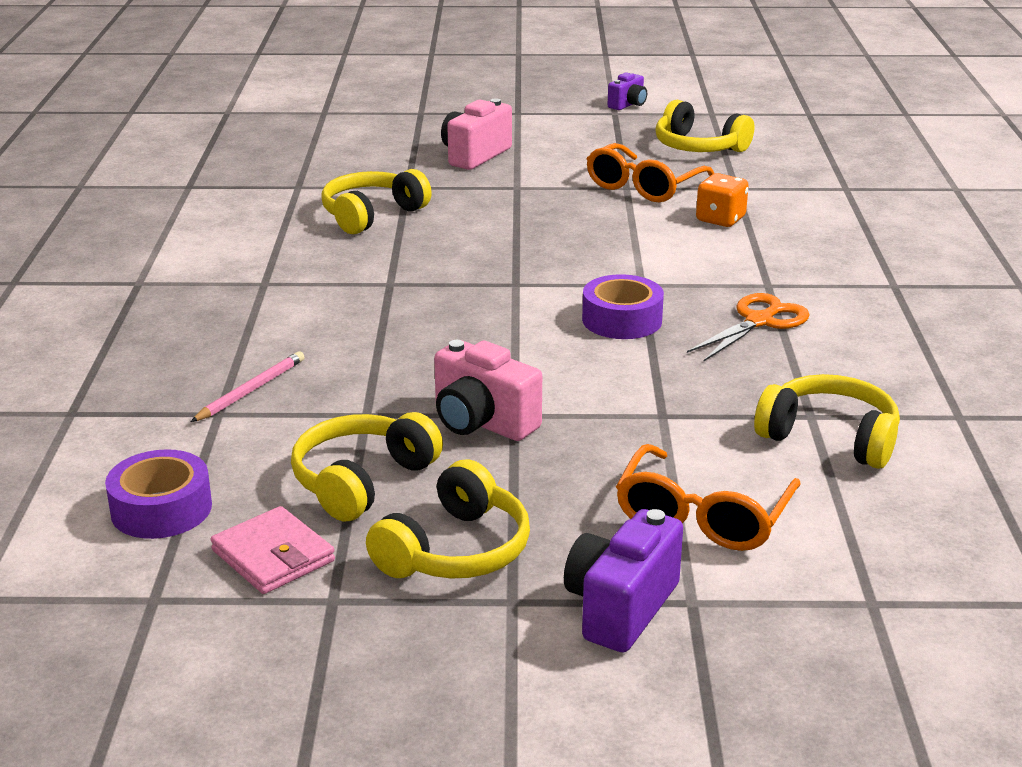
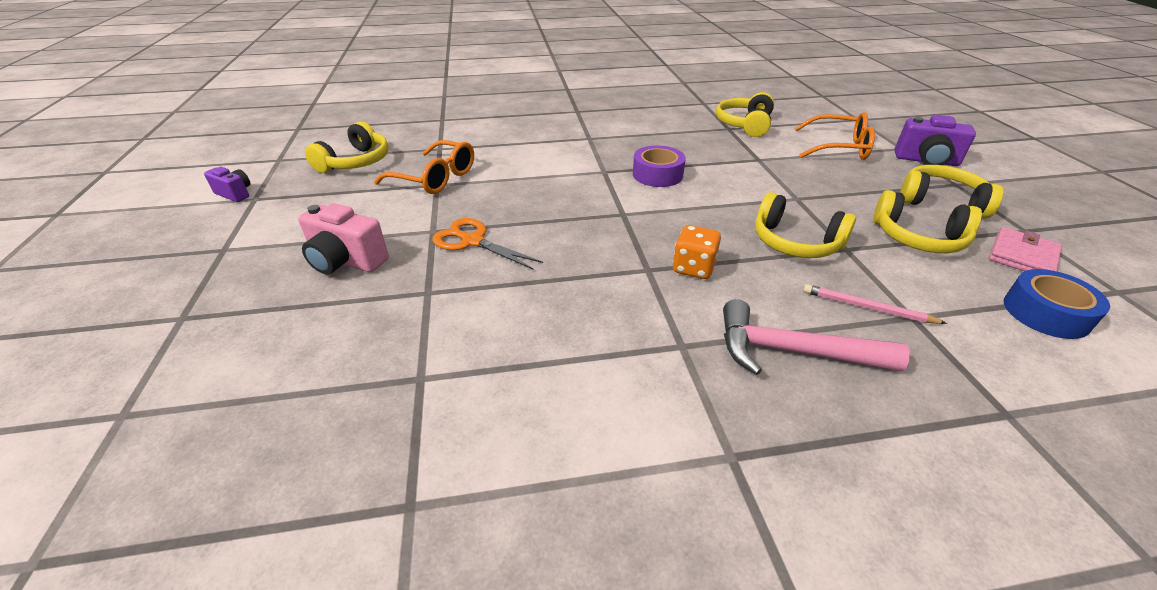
camera: 100 degrees left, 10 degrees up
purple tape [105,449,212,539] -> blue tape [1003,269,1110,339]
yellow headphones [321,169,432,234] -> yellow headphones moved to [755,192,856,258]
pink camera [434,340,542,441] -> none
orange scissors [687,293,810,361] -> orange scissors moved to [432,218,543,269]
orange dice [696,173,749,227] -> orange dice moved to [673,225,721,279]
none -> pink hammer [723,299,910,375]

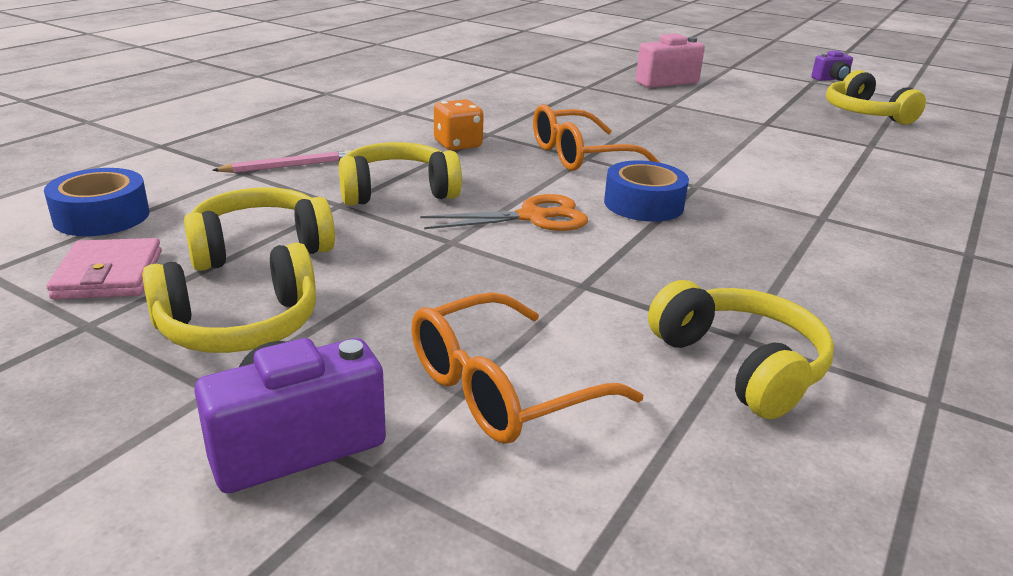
camera: 130 degrees right, 10 degrees down
orange glasses [374,140,474,194] -> orange glasses moved to [533,104,660,171]
orange scissors [432,218,543,269] -> orange scissors moved to [420,194,588,231]
purple tape [633,145,686,187] -> blue tape [604,160,689,222]
pink hammer [723,299,910,375] -> none

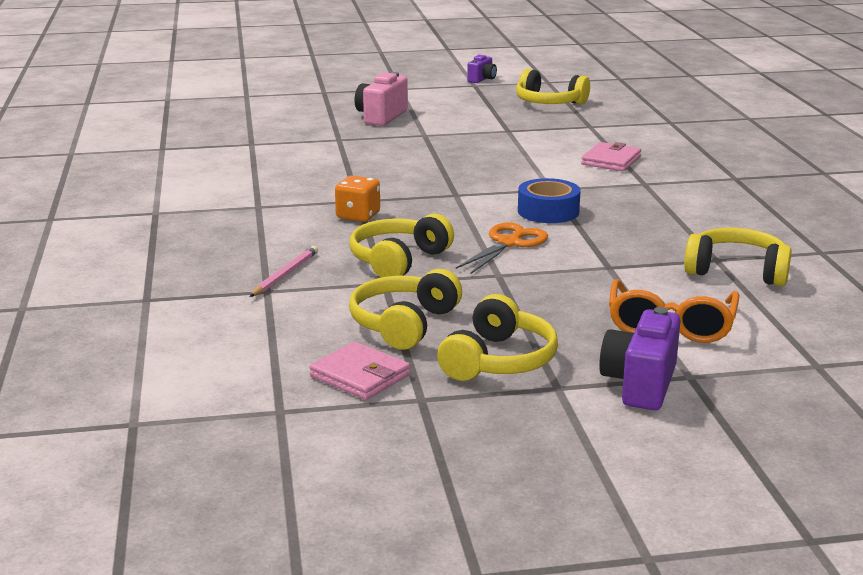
camera: 40 degrees left, 5 degrees down
blue tape [44,168,149,236] -> none
orange glasses [533,104,660,171] -> none
none -> pink wallet [581,142,641,171]

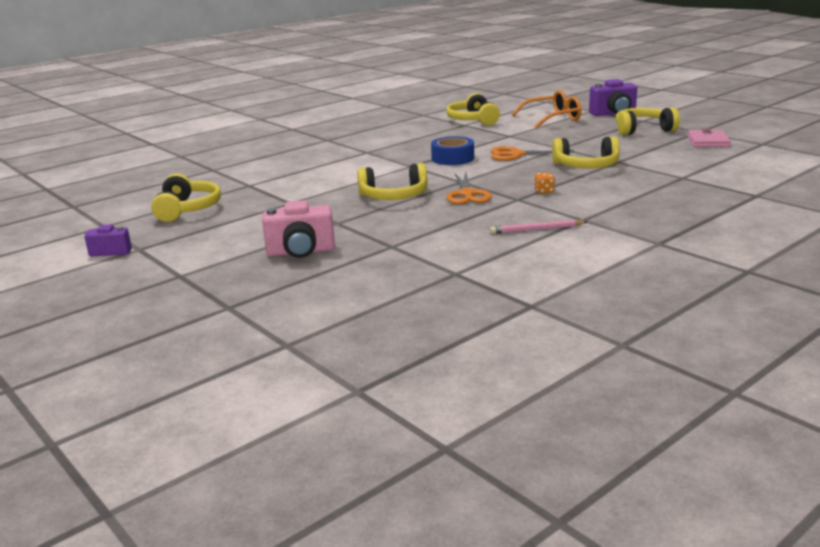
camera: 120 degrees left, 0 degrees up
pink pencil [250,246,318,297] -> pink pencil moved to [490,220,587,234]
orange dice [335,175,380,222] -> orange dice [534,172,555,194], size x0.61
yellow headphones [349,269,462,350] -> yellow headphones moved to [357,163,428,200]
pink wallet [581,142,641,171] -> none
none -> orange scissors [446,172,492,204]

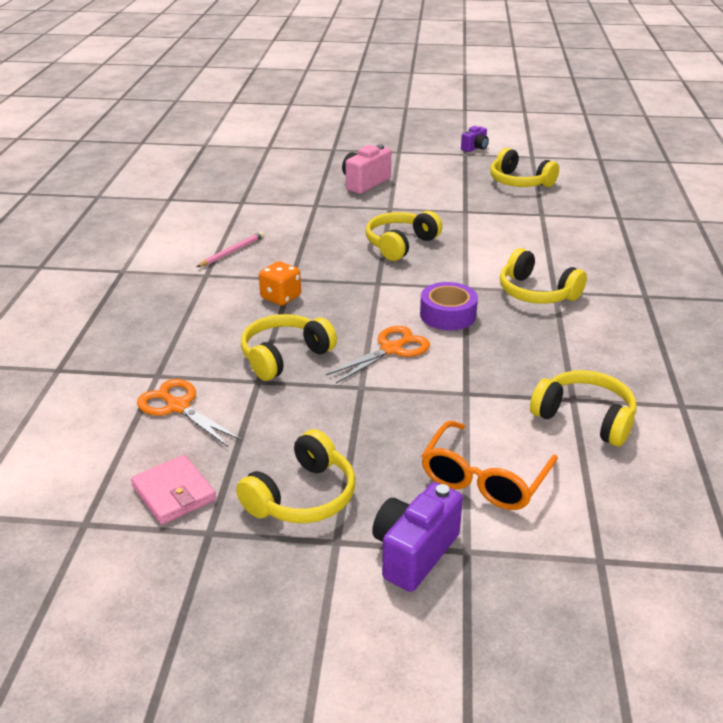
camera: 135 degrees right, 10 degrees up
blue tape [431,136,474,165] -> purple tape [420,282,478,330]
orange scissors [446,172,492,204] -> orange scissors moved to [137,379,242,447]
orange dice [534,172,555,194] -> orange dice [259,261,301,306], size x1.64
none -> yellow headphones [500,248,587,304]

